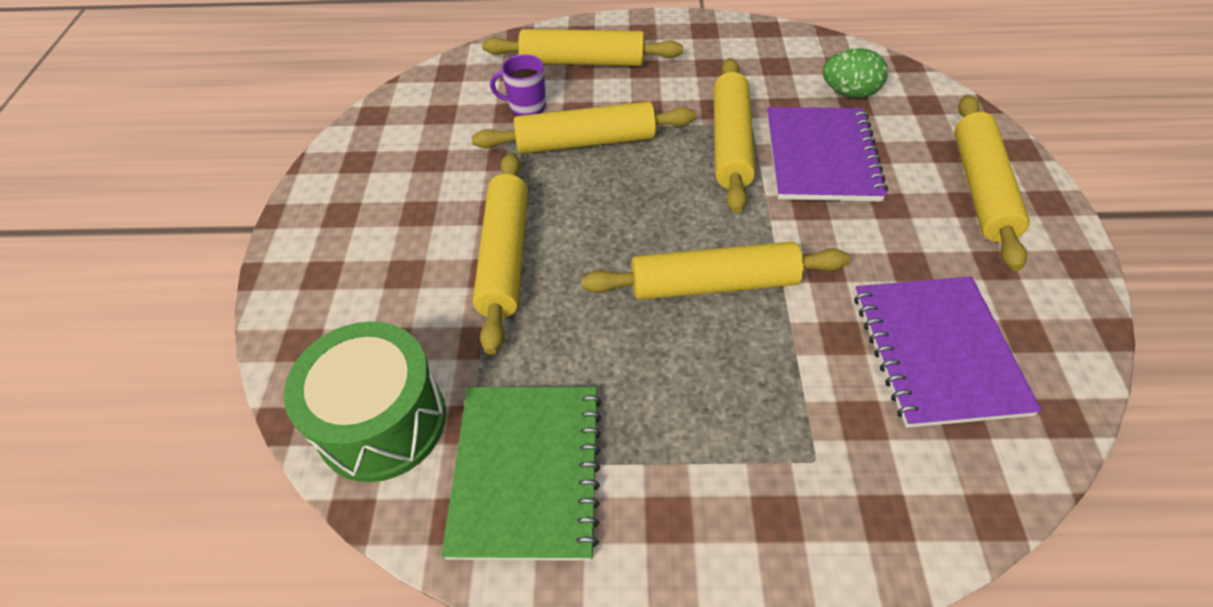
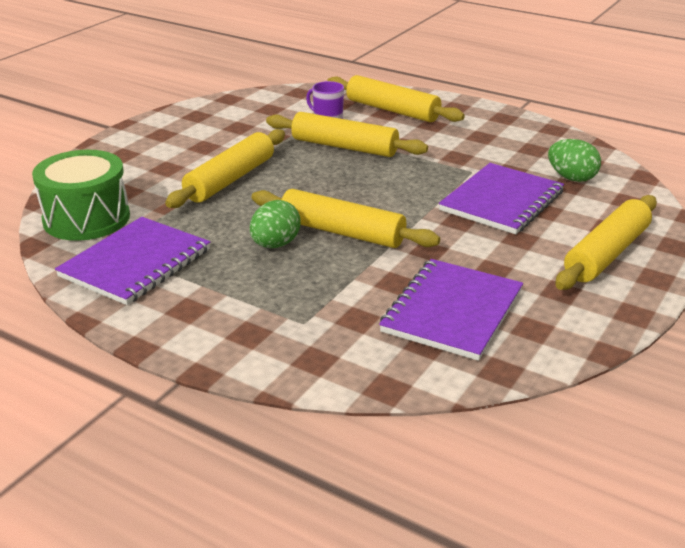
camera: 30 degrees right, 20 degrees down
green notebook [441,387,602,560] -> purple notebook [55,217,210,305]
yellow rolling pin [713,58,755,213] -> none
none -> green egg [250,200,301,248]

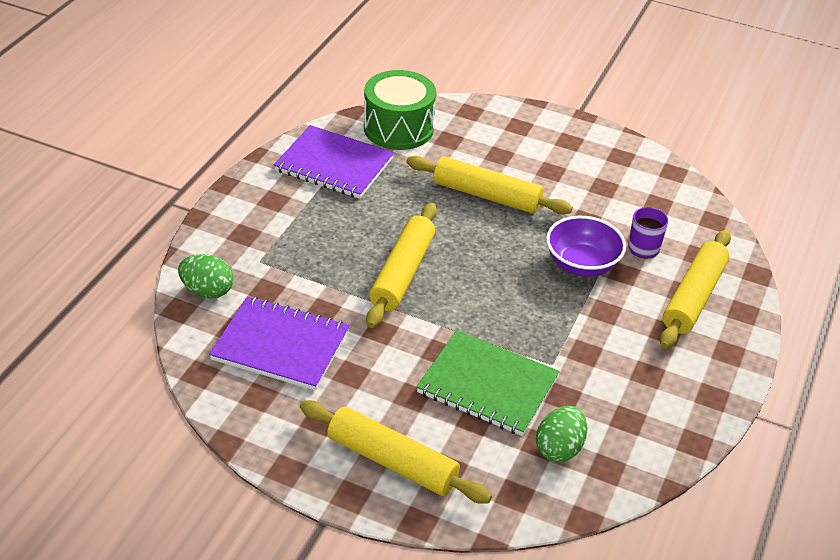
camera: 80 degrees right, 10 degrees up
green egg [250,200,301,248] -> green egg moved to [178,254,233,299]
yellow rolling pin [266,112,428,157] -> purple bowl [546,216,626,277]
purple notebook [439,163,564,234] -> green notebook [416,330,560,436]

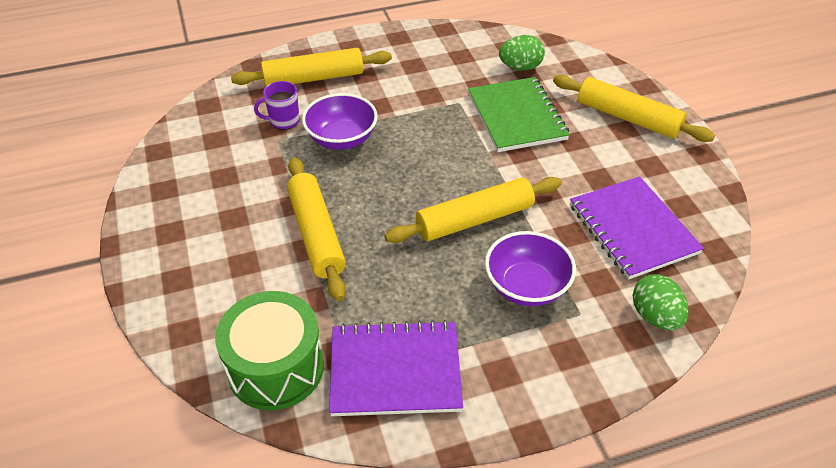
camera: 130 degrees left, 5 degrees up
purple notebook [274,125,394,199] -> purple notebook turned 75 degrees counterclockwise [329,320,463,416]
yellow rolling pin [300,400,492,504] -> yellow rolling pin turned 45 degrees counterclockwise [553,75,715,142]
none -> purple bowl [485,231,576,306]

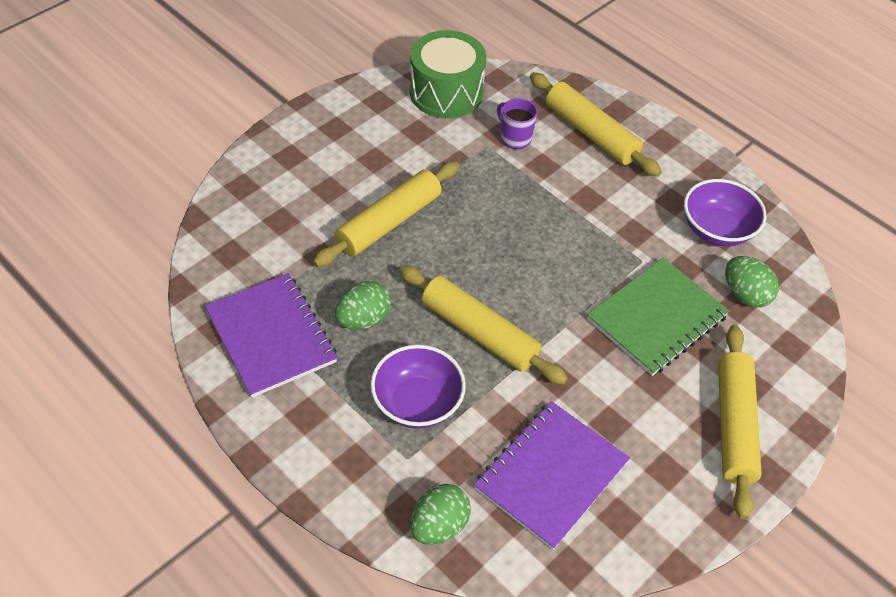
camera: 60 degrees right, 5 degrees up
green drum [215,291,324,410] -> green drum moved to [410,30,487,118]
purple bowl [302,93,378,150] -> purple bowl moved to [684,179,766,246]
none -> green egg [335,281,391,330]

